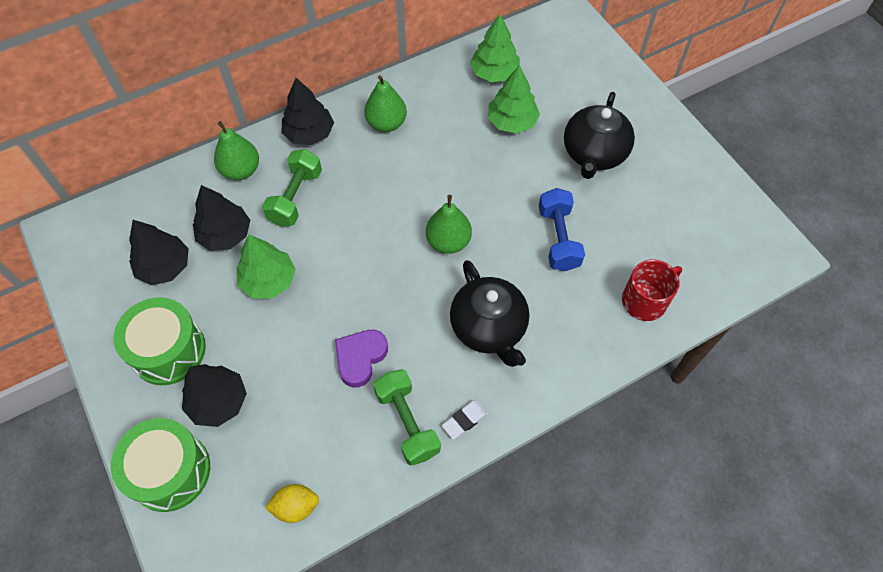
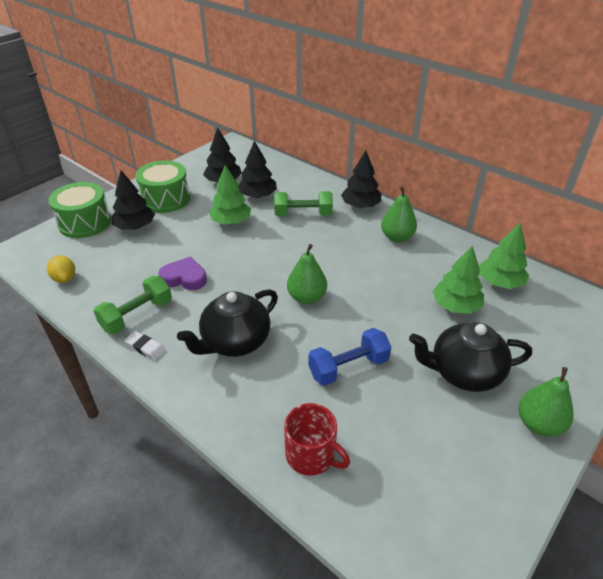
camera: 70 degrees right, 20 degrees down
green pear [214,121,259,180] -> green pear moved to [518,367,574,437]

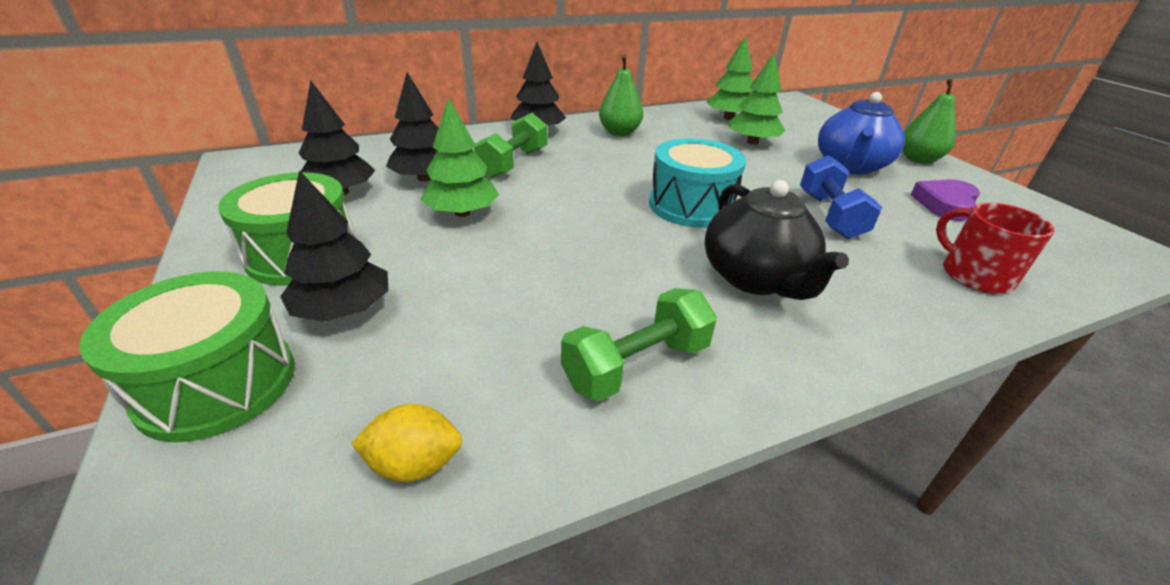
camera: 65 degrees left, 5 degrees down
green dumbbell [93,276,172,334] -> green dumbbell turned 75 degrees clockwise [561,288,717,401]
white eraser [124,331,166,360] -> none
purple heart [158,257,207,290] -> purple heart moved to [911,179,980,221]
red mug [284,403,350,476] -> red mug turned 90 degrees counterclockwise [936,203,1055,294]
green pear [287,244,327,304] -> turquoise drum [649,138,746,227]
black teapot [409,322,532,392] -> blue teapot [818,92,905,175]

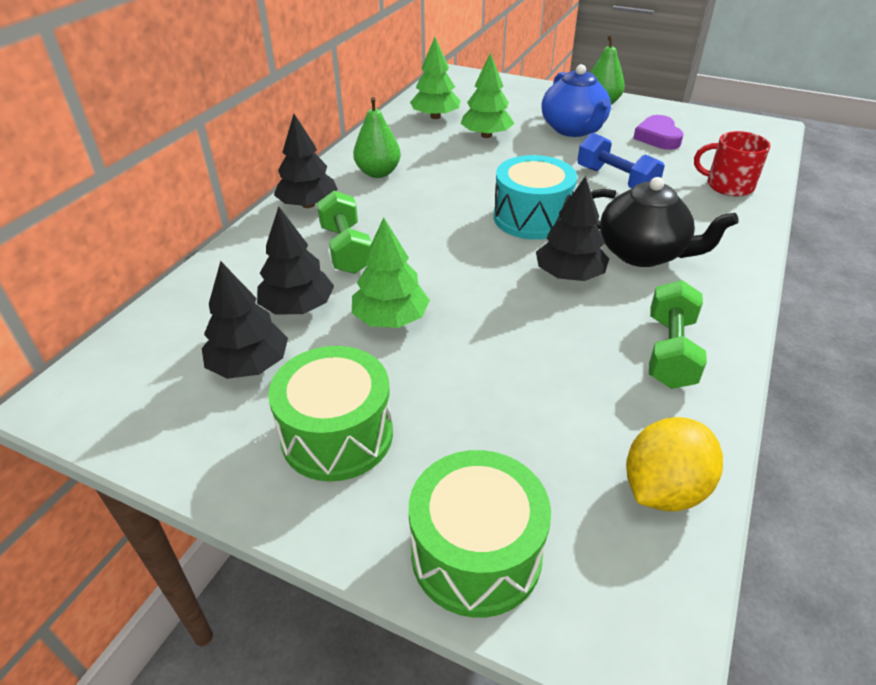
camera: 40 degrees left, 5 degrees up
black tree [280,170,388,322] -> black tree moved to [536,176,609,281]
yellow lemon [351,404,462,482] -> yellow lemon [626,417,723,511], size x1.55

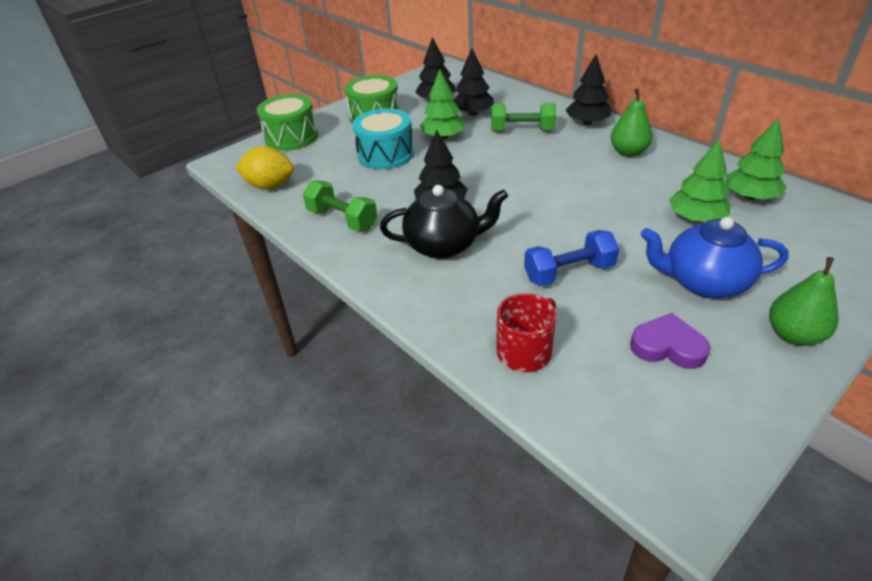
camera: 115 degrees right, 0 degrees up
turquoise drum [494,155,577,240] -> turquoise drum moved to [353,108,414,170]
black teapot [591,177,739,267] -> black teapot turned 150 degrees counterclockwise [380,185,508,259]
yellow lemon [626,417,723,511] -> yellow lemon turned 60 degrees counterclockwise [235,146,294,189]

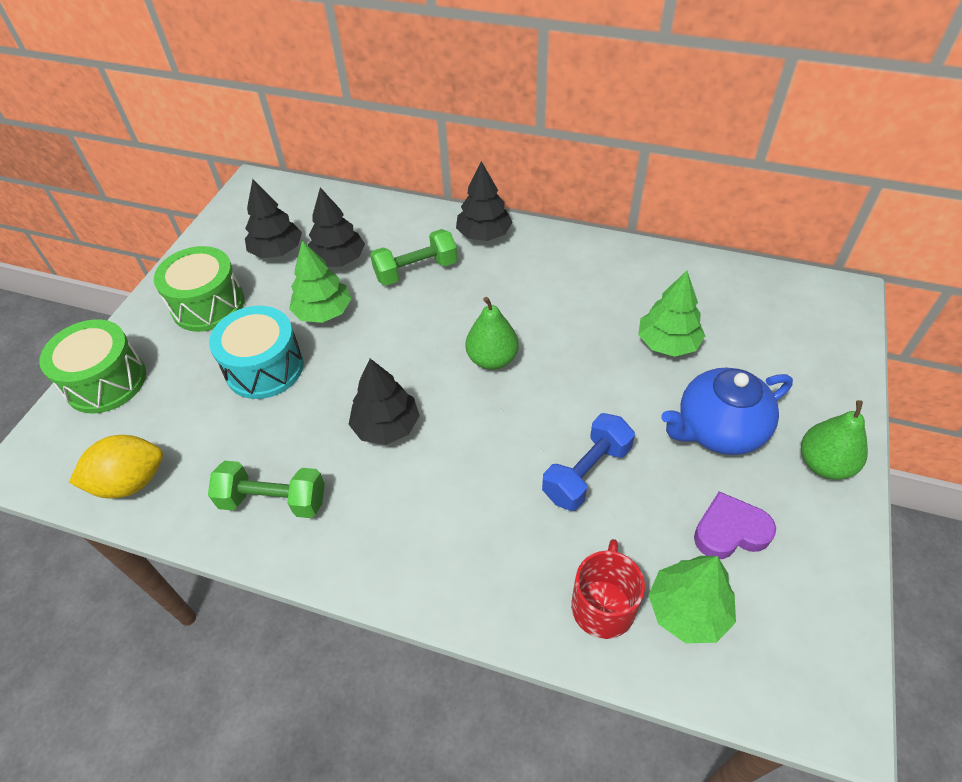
camera: 30 degrees left, 10 degrees up
black teapot [380,185,508,259] -> none
green pear [611,88,653,157] -> green pear moved to [466,297,519,370]
green tree [726,118,787,200] -> green tree moved to [648,556,736,643]

